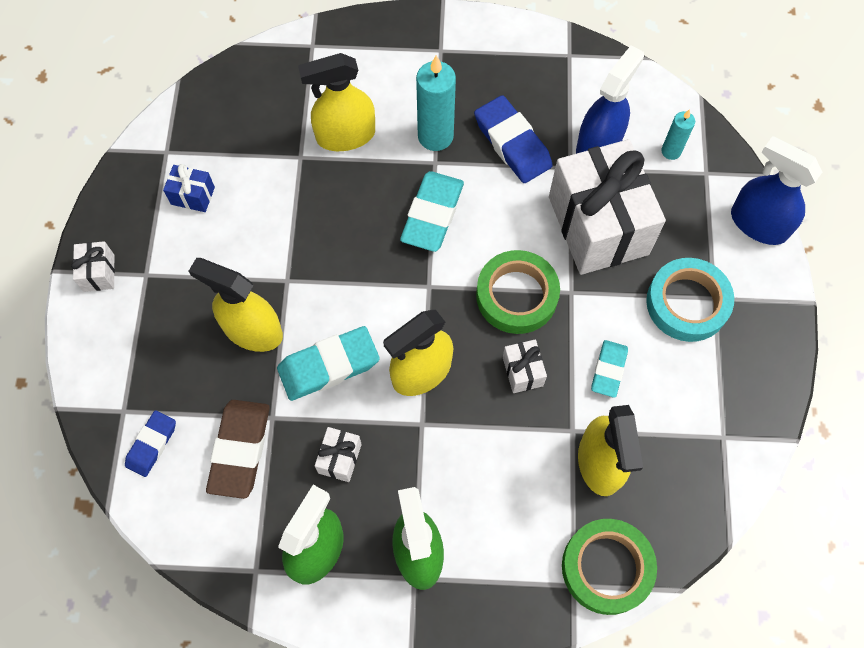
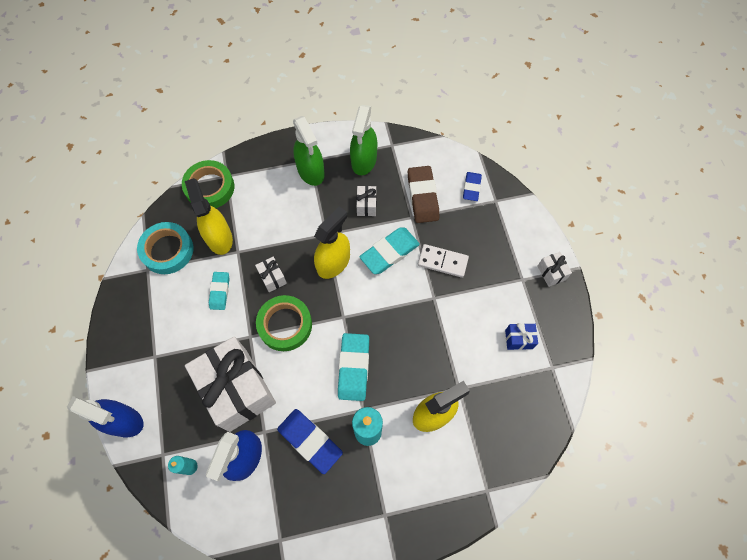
camera: 165 degrees right, 0 degrees up
yellow spray bottle [189,258,283,352] -> white domino [418,244,469,278]
turquoise tape [646,258,734,342] -> turquoise tape moved to [137,222,193,274]

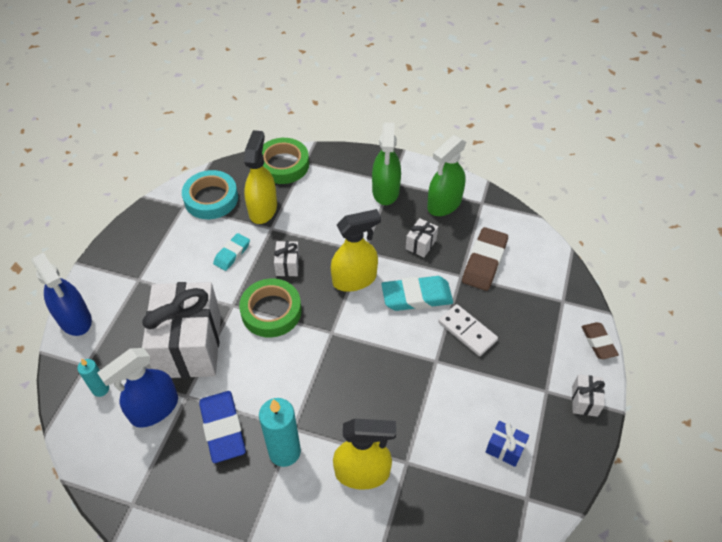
camera: 30 degrees right, 15 degrees down
turquoise eraser [338,333,369,401] -> none
blue eraser [463,172,482,201] -> none
none -> brown eraser [581,322,619,359]

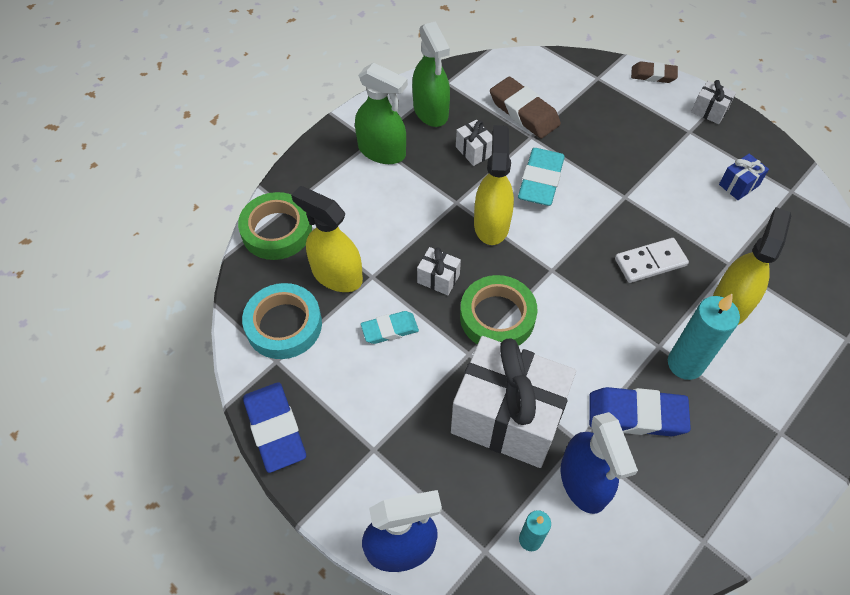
camera: 65 degrees left, 5 degrees up
turquoise eraser [213,233,250,271] -> turquoise eraser turned 75 degrees counterclockwise [361,311,419,344]
white domino [438,304,498,356] -> white domino moved to [615,238,689,283]
none -> blue eraser [243,382,306,473]

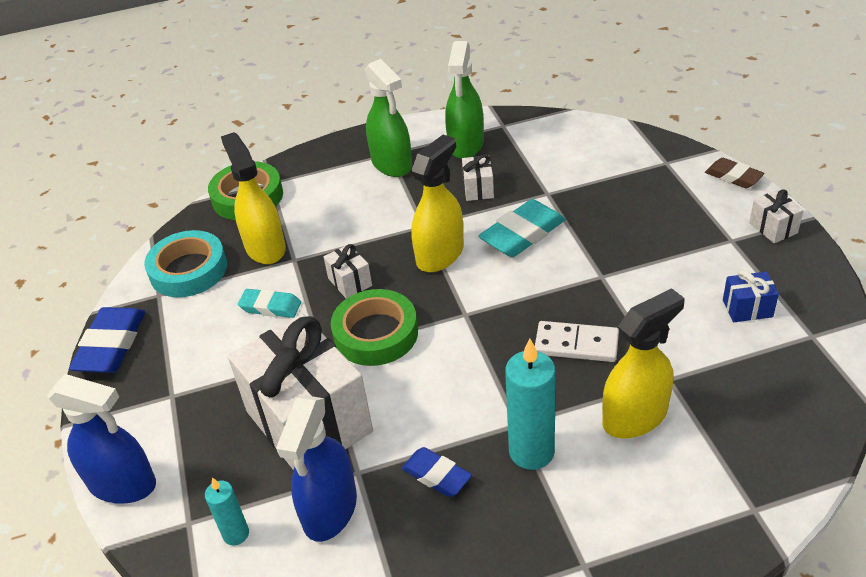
camera: 35 degrees right, 15 degrees down
brown eraser [490,77,561,139] -> none
blue eraser [589,387,691,436] -> blue eraser [401,447,472,497], size x0.62

